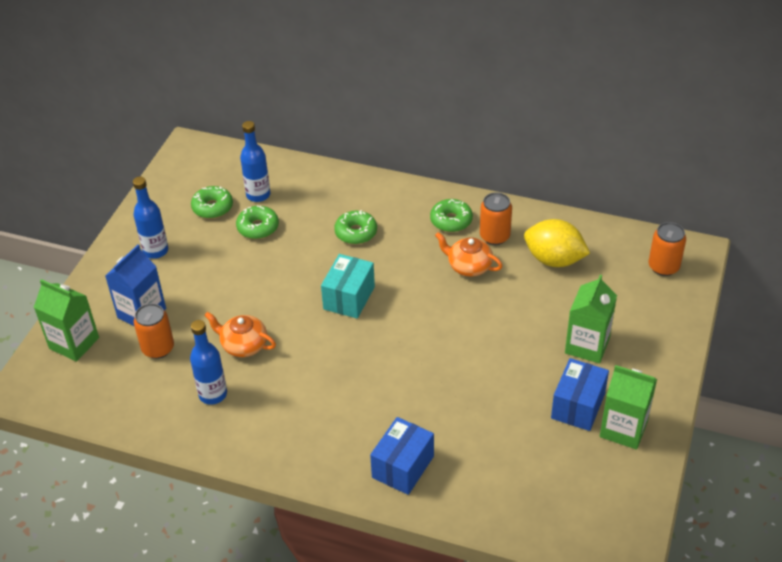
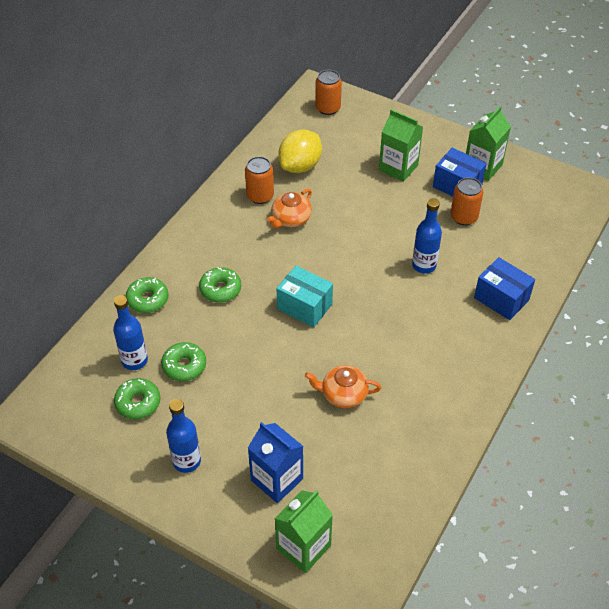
camera: 80 degrees left, 5 degrees up
orange can [134,303,174,359] -> orange can moved to [450,177,483,225]
blue bottle [190,320,227,405] -> blue bottle moved to [412,198,442,274]
orange teapot [204,312,276,357] -> orange teapot turned 60 degrees clockwise [305,365,381,408]
green donut [430,199,473,232] -> green donut moved to [126,277,169,313]

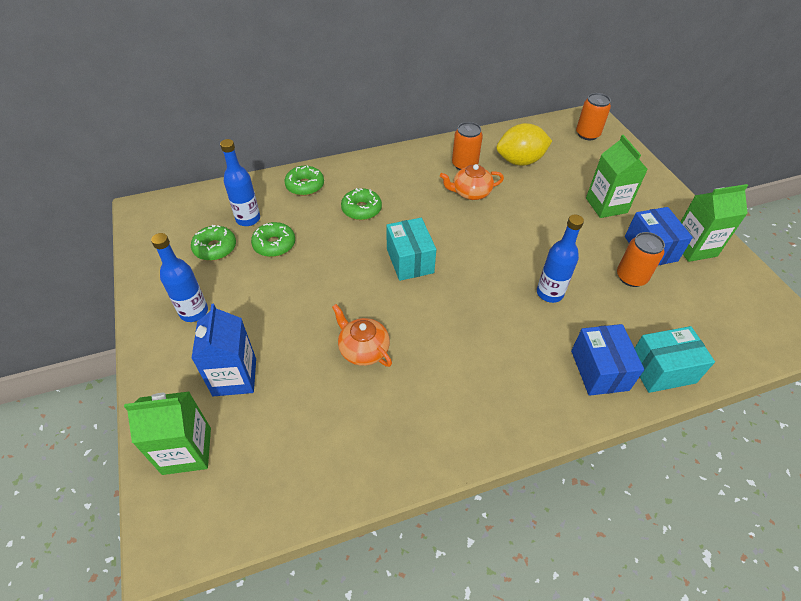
camera: 40 degrees right, 0 degrees up
none -> turquoise box [635,326,715,393]

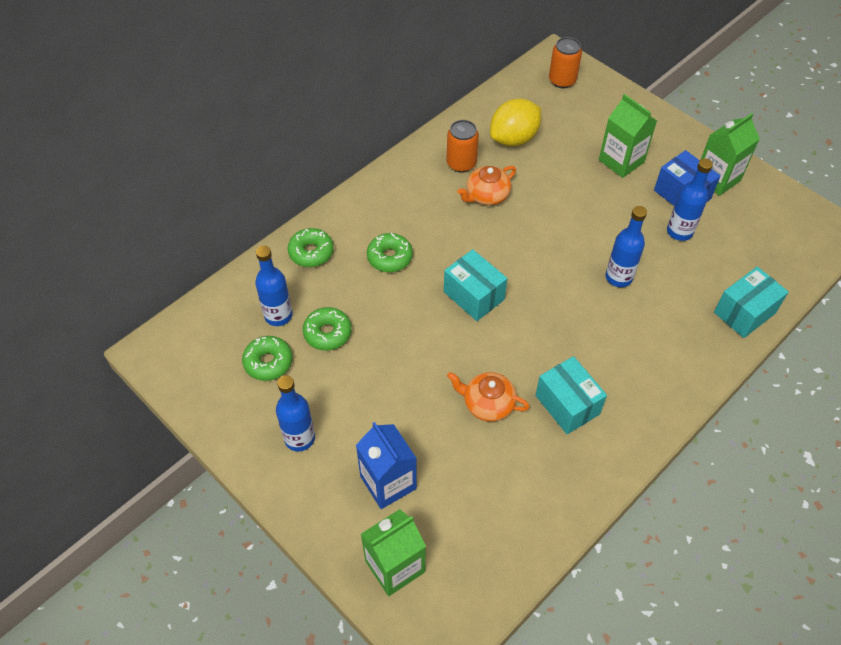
camera: 25 degrees left, 5 degrees up
blue box [571,324,644,396] -> none
orange can [617,232,665,287] -> blue bottle [667,159,713,241]
none -> turquoise box [535,356,607,434]

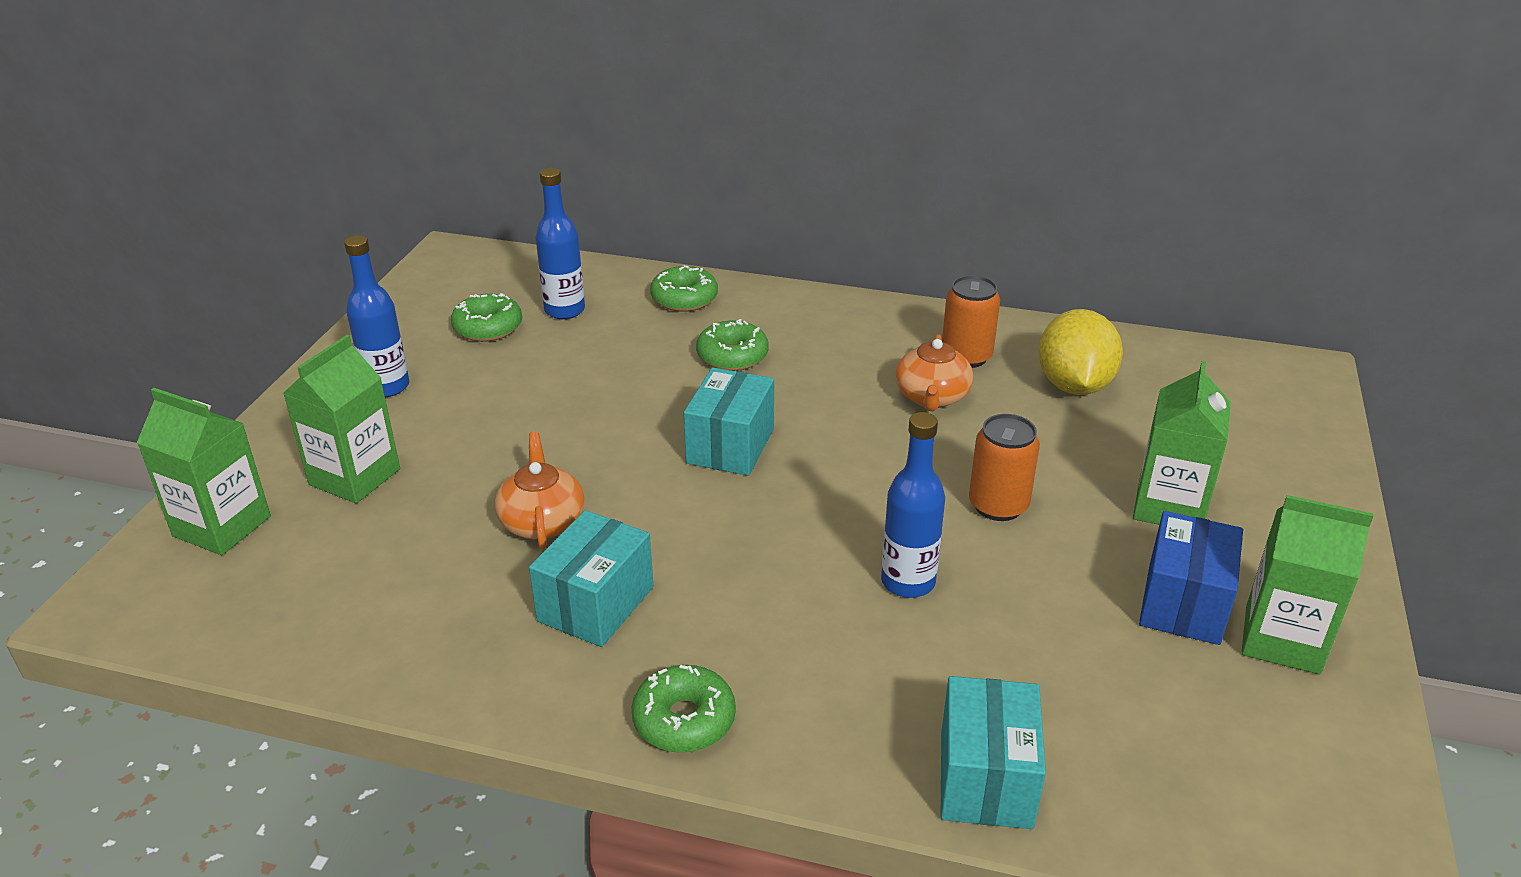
camera: 60 degrees right, 20 degrees down
green donut [303,307,352,351] -> green donut moved to [631,665,736,753]
blue carton [356,422,417,509] -> green carton [283,335,400,504]
orange teapot [457,166,516,205] -> orange teapot turned 105 degrees counterclockwise [895,334,973,411]
yellow lemon [490,99,541,146] -> yellow lemon turned 75 degrees clockwise [1039,309,1123,395]
orange can [549,37,582,88] -> orange can moved to [969,414,1040,521]
blue bottle [667,159,713,241] -> none
turquoise box [714,267,789,338] -> turquoise box turned 75 degrees clockwise [941,676,1046,829]

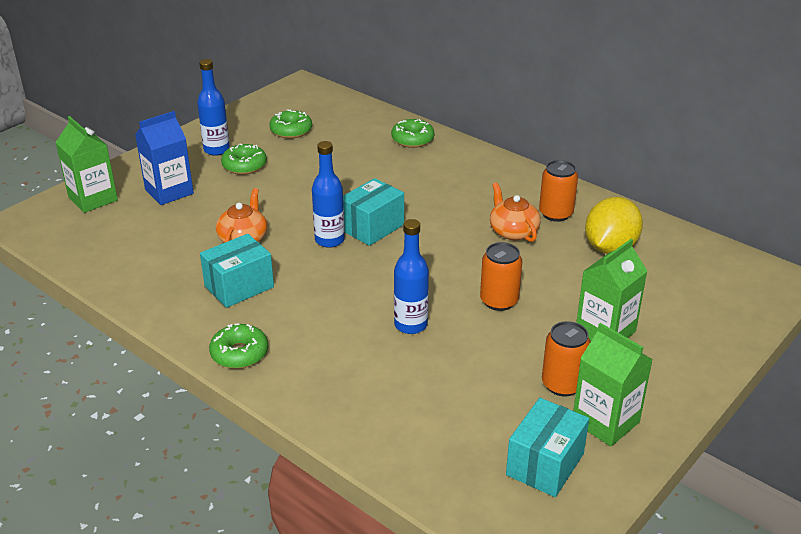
camera: 25 degrees right, 0 degrees up
green carton [283,335,400,504] -> blue carton [135,111,194,205]
blue bottle [536,168,585,319] -> blue bottle moved to [312,141,345,248]
green donut [696,319,769,371] -> green donut moved to [221,144,267,175]
orange teapot [895,334,973,411] -> orange teapot turned 120 degrees clockwise [490,182,540,242]
turquoise box [941,676,1046,829] -> turquoise box moved to [506,398,589,497]
blue box [1139,511,1243,645] -> orange can [542,321,591,397]

